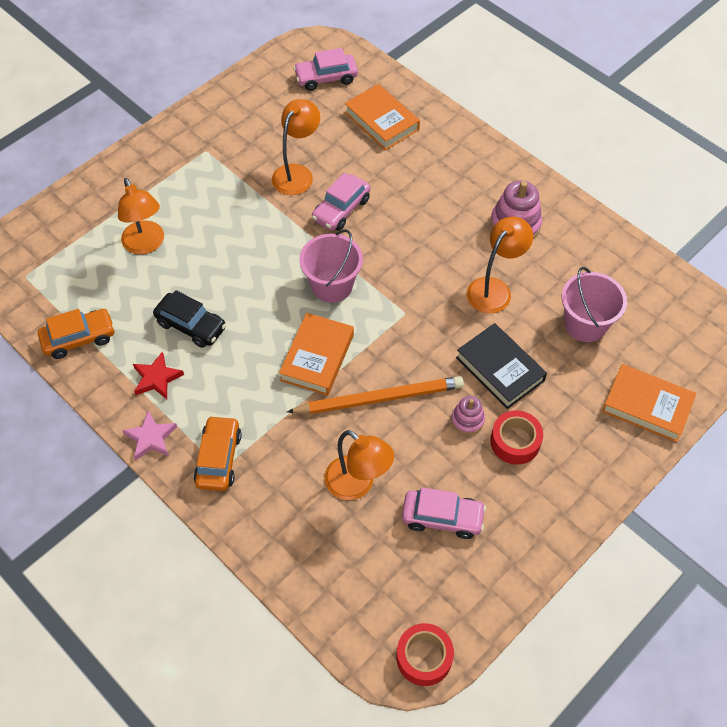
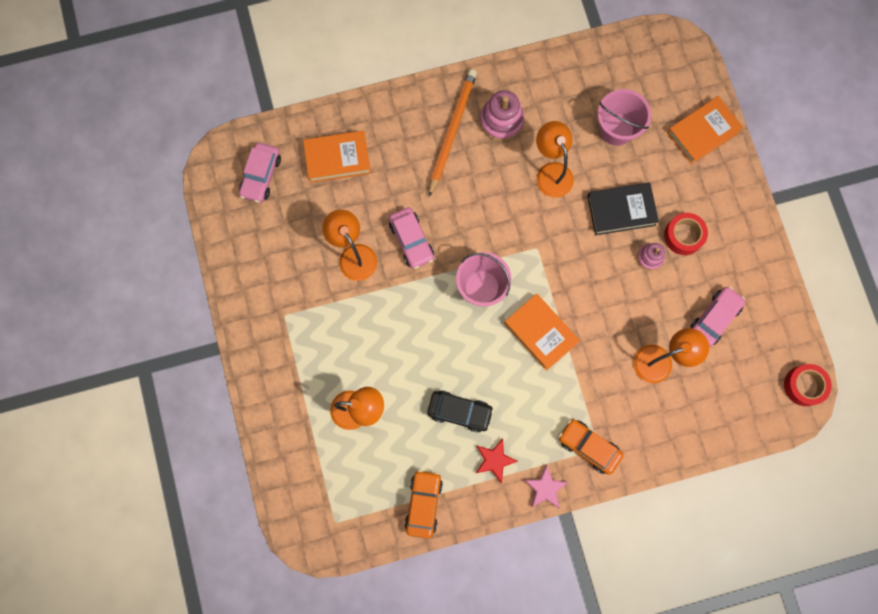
camera: 60 degrees left, 20 degrees up
black car [153,290,226,348] -> black car turned 45 degrees clockwise [427,390,494,433]
orange pencil [287,376,464,414] -> orange pencil moved to [429,69,477,197]

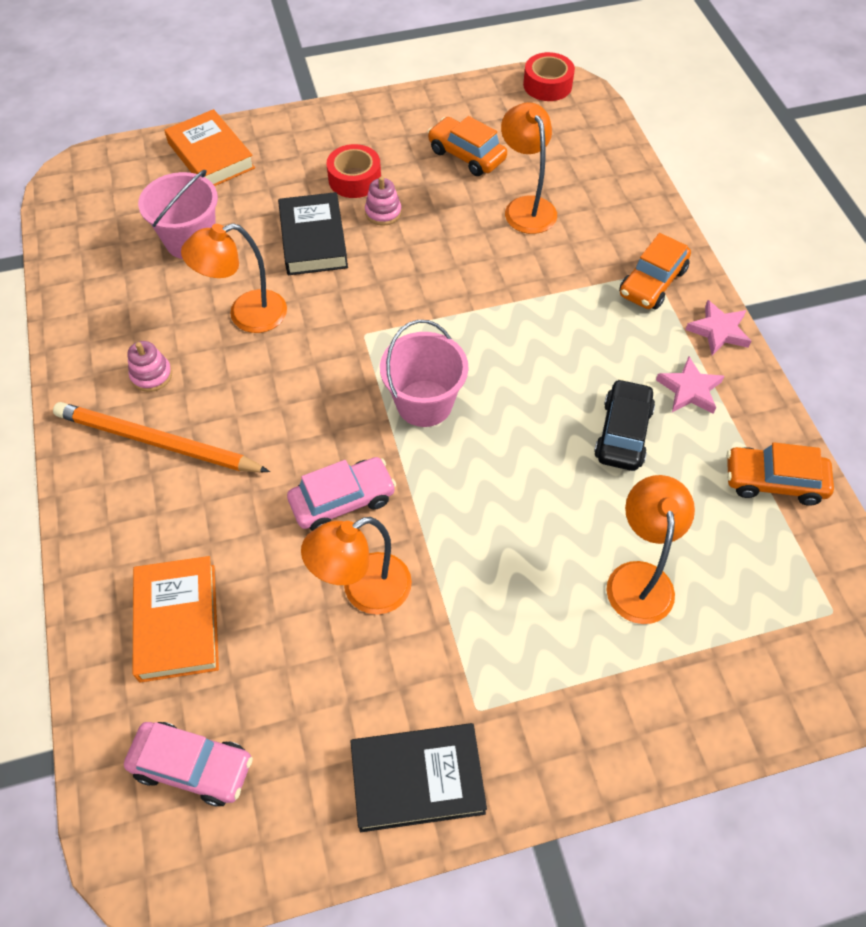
camera: 90 degrees left, 20 degrees down
red star [476,438,518,483] -> pink star [656,356,724,414]
pink stacking toy [480,90,524,141] -> pink stacking toy [127,341,172,392], size x0.59
orange book [504,294,580,371] -> none
pink car [690,286,745,347] -> orange car [428,116,507,176]
none -> black book [350,723,487,832]

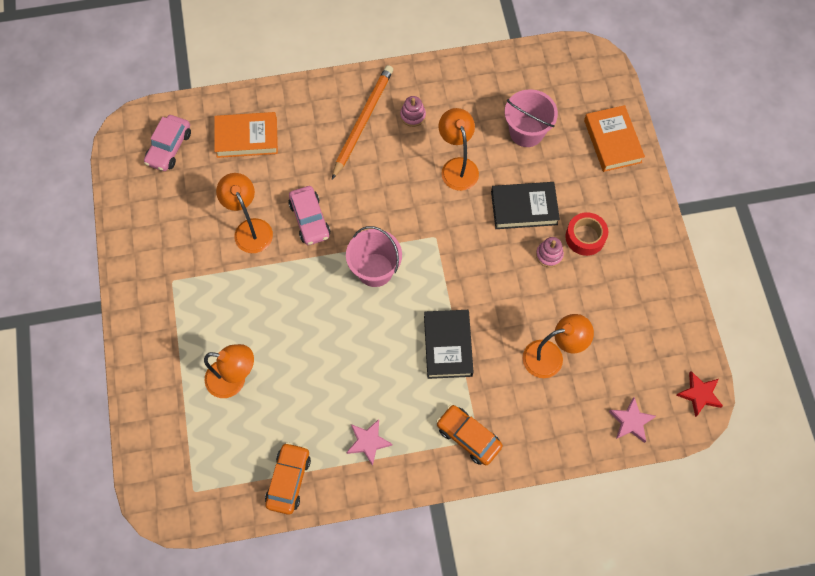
camera: 95 degrees right, 10 degrees up
orange book [164,109,255,186] -> orange book turned 75 degrees counterclockwise [584,105,645,172]
black book [350,723,487,832] -> black book moved to [424,310,473,379]
orange car [428,116,507,176] -> none
red tape [523,52,575,101] -> red star [676,371,723,417]
black car [594,379,655,471] -> none
pink star [685,300,751,355] -> pink star moved to [609,397,656,443]

